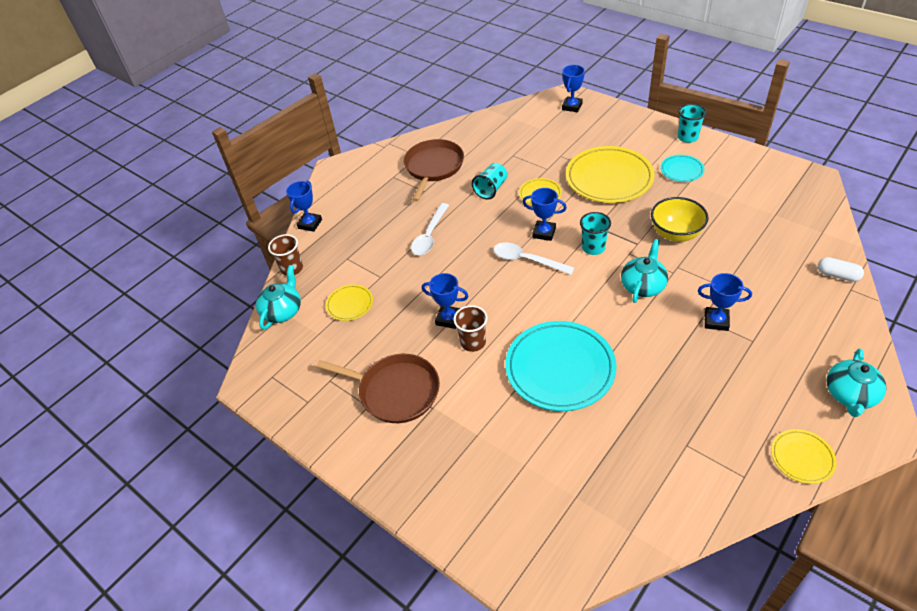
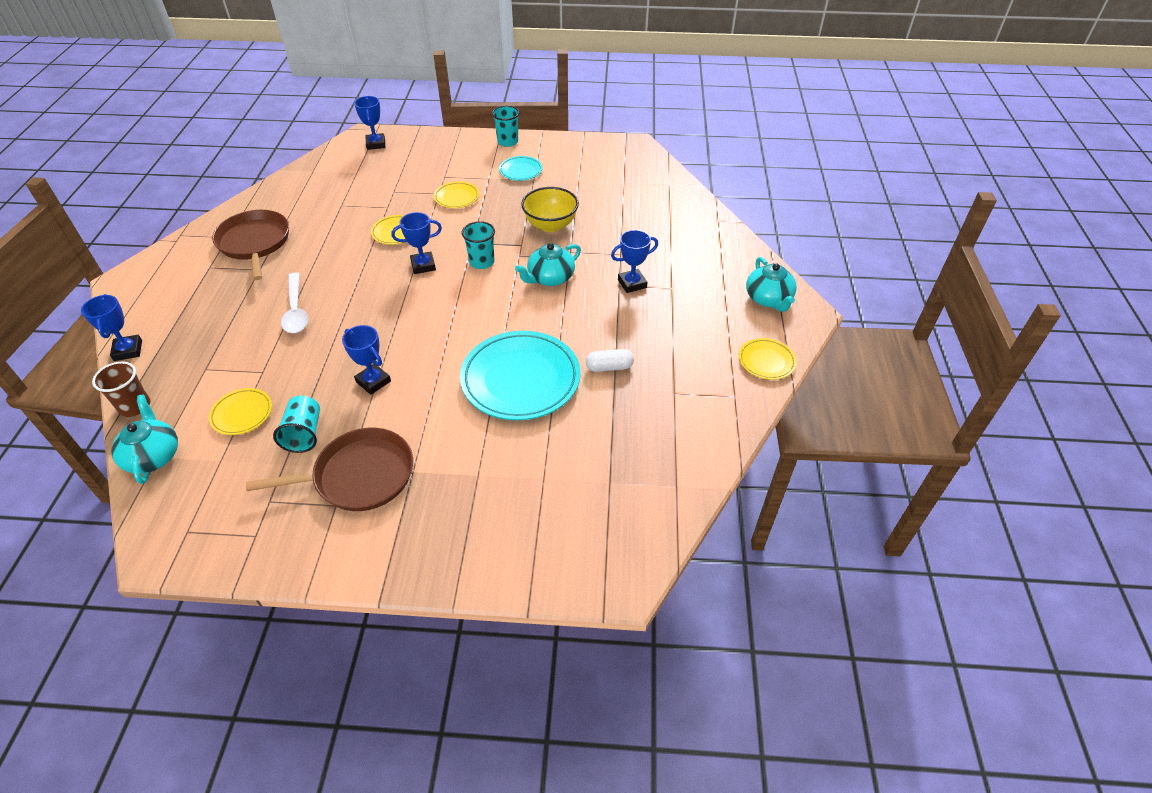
camera: 40 degrees left, 0 degrees up
blue trophy [422,273,468,329] -> blue trophy turned 60 degrees clockwise [342,325,391,395]
brown cup [453,305,487,352] -> none
turquoise cup [472,163,507,200] -> turquoise cup moved to [273,396,320,453]
white spoon [493,242,575,275] -> none
yellow plate [566,146,655,203] -> yellow plate [434,182,479,208], size x0.49
turquoise teapot [621,239,668,303] -> turquoise teapot turned 120 degrees counterclockwise [515,243,581,286]
white capsule [817,257,864,282] -> white capsule moved to [586,349,634,372]

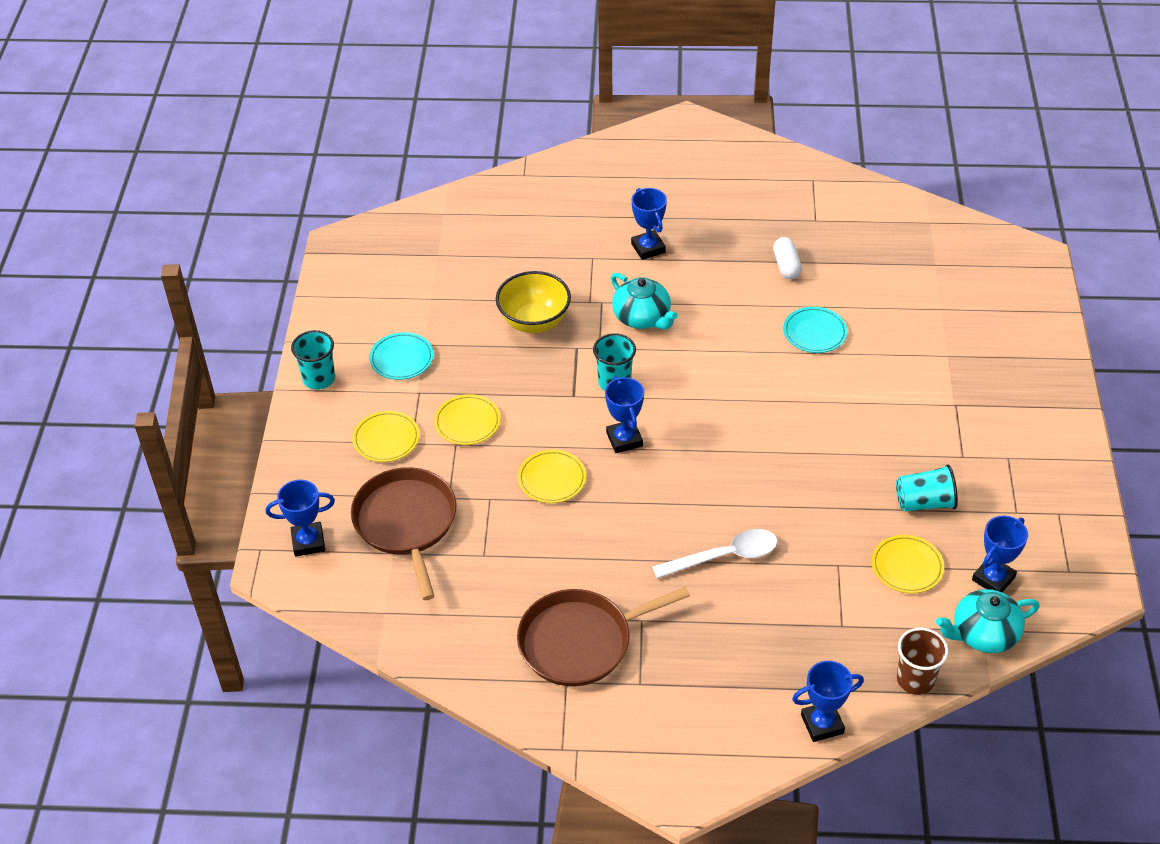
camera: 90 degrees left, 0 degrees up
brown pan [246,428,413,511] -> brown pan moved to [351,467,456,600]
blue trophy [342,325,391,395] -> blue trophy moved to [972,516,1028,592]
turquoise plate [460,331,581,420] -> turquoise plate [783,307,847,353], size x0.49
yellow plate [739,338,797,380] -> yellow plate moved to [352,411,419,462]
turquoise teapot [746,257,797,312] -> none

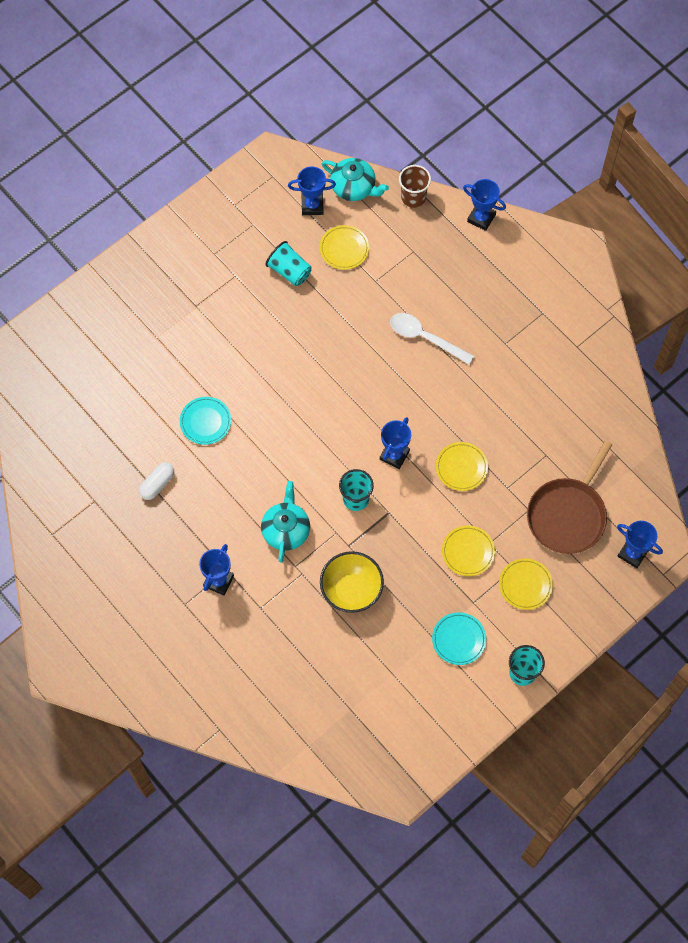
camera: 135 degrees left, 20 degrees up
brown pan [517,587,690,686] -> none

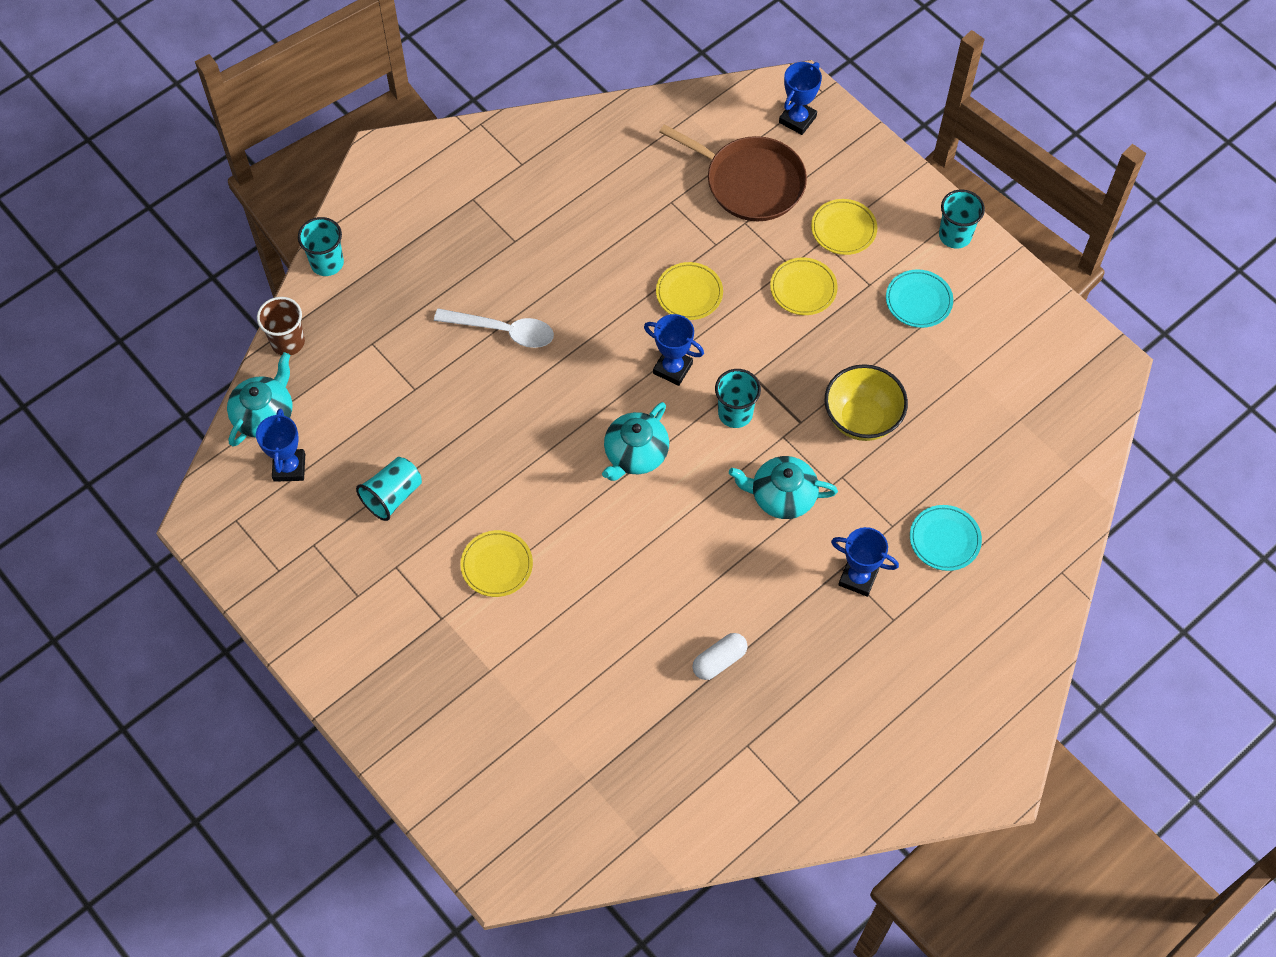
camera: 90 degrees left, 5 degrees down
white capsule [139,462,174,500] -> white capsule turned 75 degrees counterclockwise [692,633,747,680]
turquoise plate [180,397,231,445] -> turquoise plate moved to [910,505,982,571]
yellow plate [320,225,369,270] -> yellow plate moved to [460,530,533,597]
white spoon [390,313,474,364] -> white spoon turned 105 degrees counterclockwise [434,308,554,348]
blue trophy [463,179,506,231] -> turquoise cup [298,217,344,276]
none -> turquoise teapot [602,402,669,481]

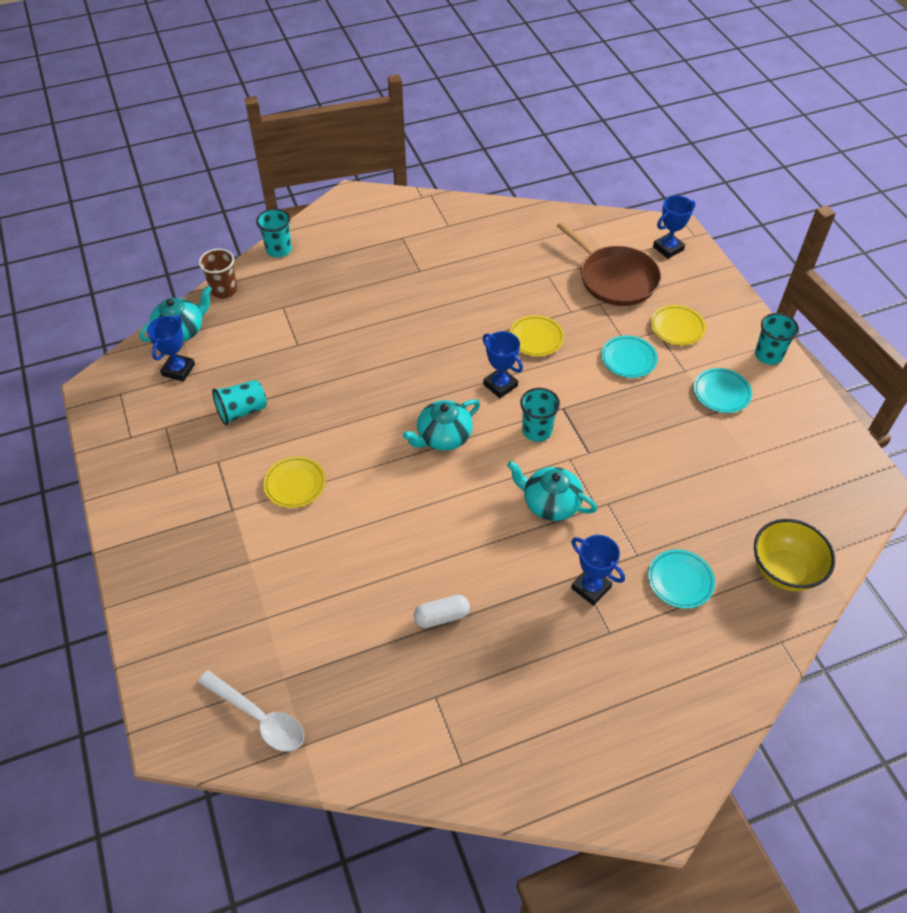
camera: 20 degrees right, 10 degrees down
white spoon [434,308,554,348] -> white spoon moved to [198,670,304,752]
yellow plate [770,258,838,315] -> turquoise plate [601,335,658,378]
yellow bowl [824,364,908,441] -> yellow bowl moved to [754,519,835,591]

